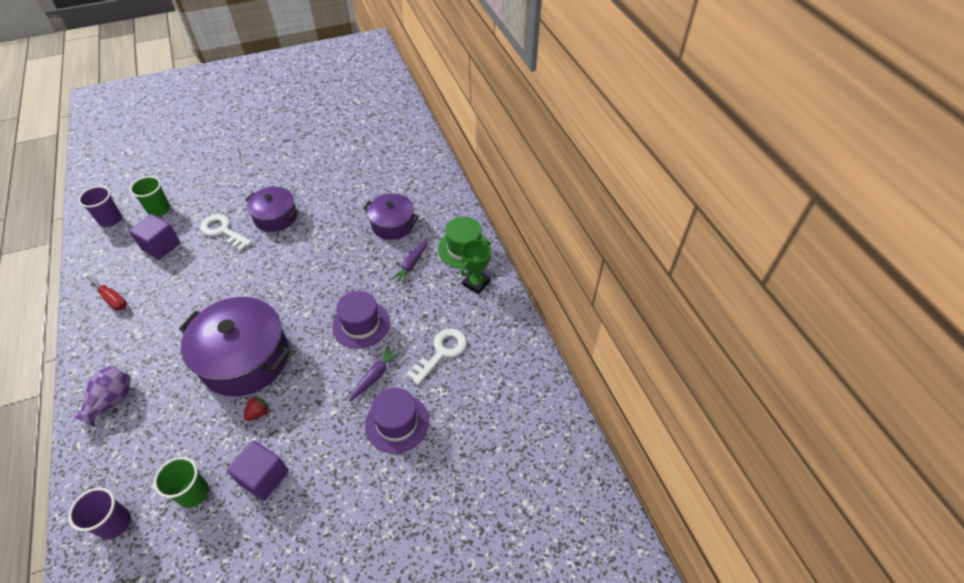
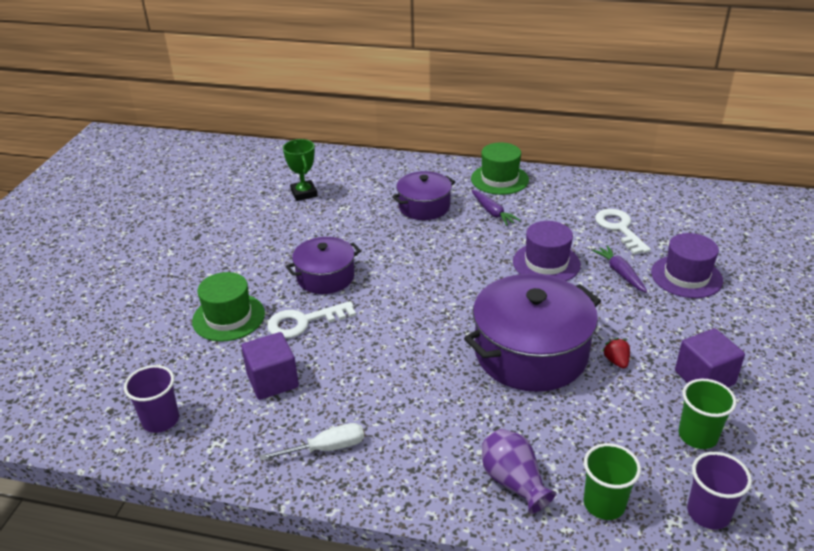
camera: 55 degrees left, 15 degrees down
red screwdriver [83,273,127,311] -> white screwdriver [259,423,364,461]
green cup [130,176,170,217] -> green cup moved to [584,443,641,520]
green trophy [461,240,491,294] -> green trophy moved to [283,139,317,201]
none -> green hat [192,272,265,342]

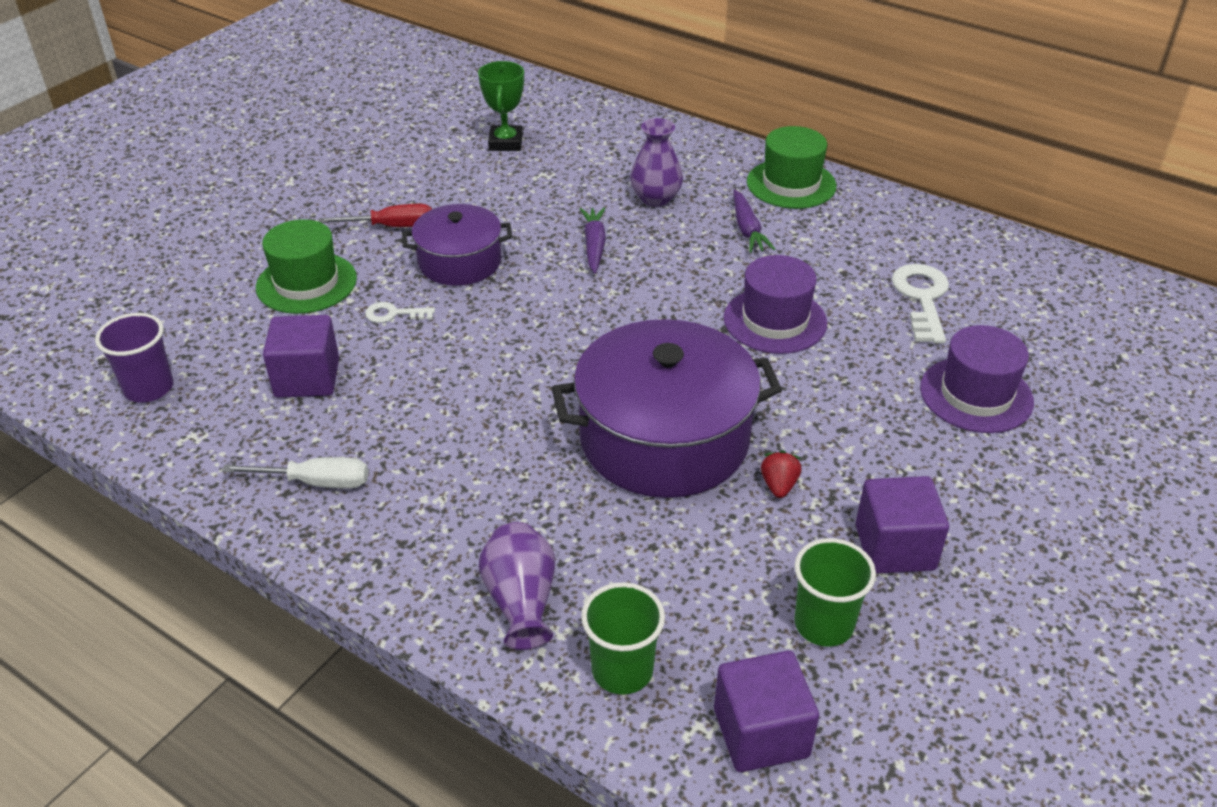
camera: 20 degrees right, 5 degrees up
white key [267,301,356,338] -> white key [365,302,435,323], size x0.55
purple pot [392,171,455,220] -> purple vase [630,118,683,207]
purple carrot [592,245,648,293] -> purple carrot moved to [580,207,606,274]
purple cup [687,452,752,529] -> purple cube [714,651,819,772]
none -> red screwdriver [318,204,432,227]

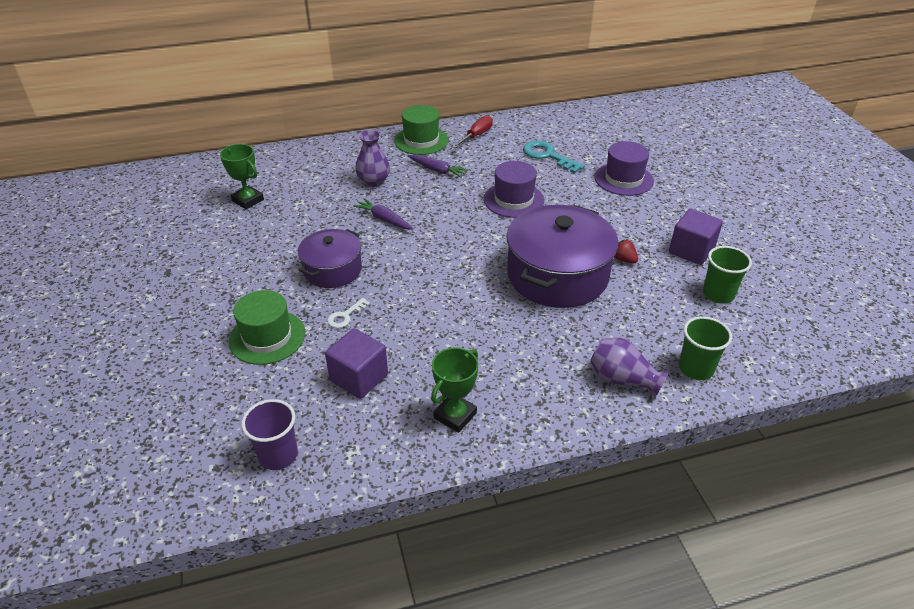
camera: 50 degrees left, 0 degrees up
white screwdriver [222,457,368,489] -> green trophy [431,347,478,433]
red screwdriver [318,204,432,227] -> red screwdriver moved to [452,116,493,148]
purple cube [714,651,819,772] -> none
white key [892,264,949,344] -> turquoise key [523,141,585,174]

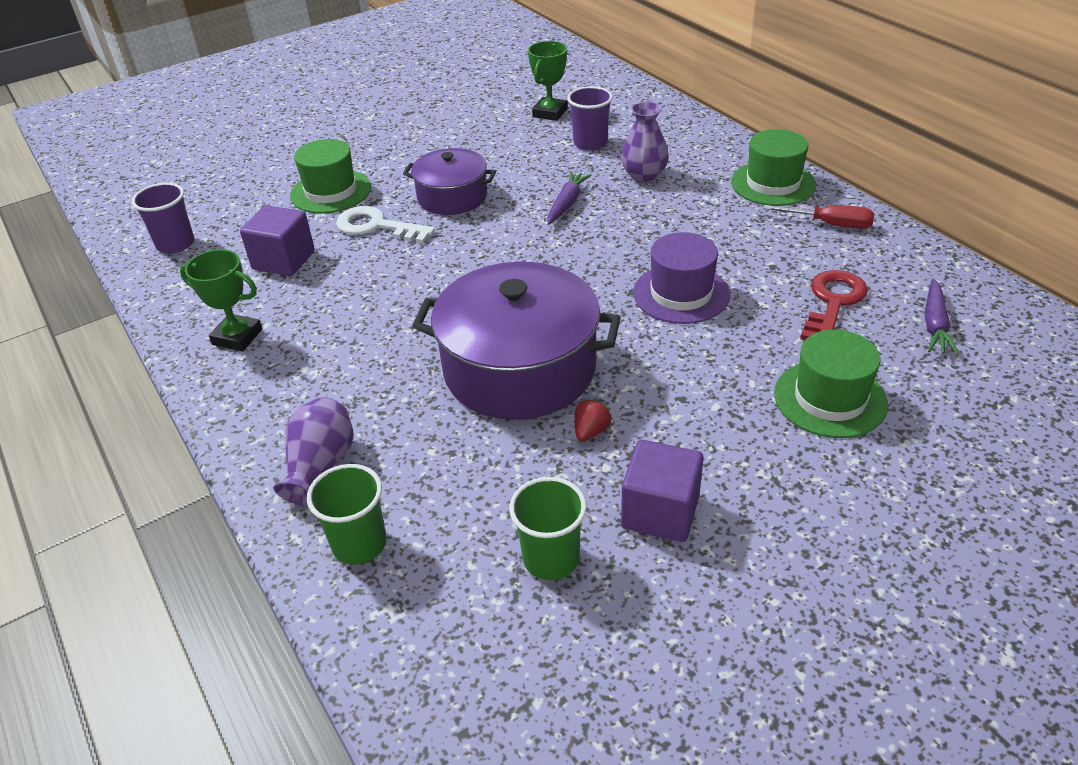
camera: 75 degrees right, 0 degrees up
white key [327,298,370,328] -> white key [336,206,435,243], size x1.82
purple carrot [408,155,469,178] -> purple carrot moved to [925,279,959,355]
turquoise key [523,141,585,174] -> red key [800,270,868,340]
purple hat [594,141,654,196] -> green hat [774,330,888,438]
none -> purple cup [567,86,613,151]

